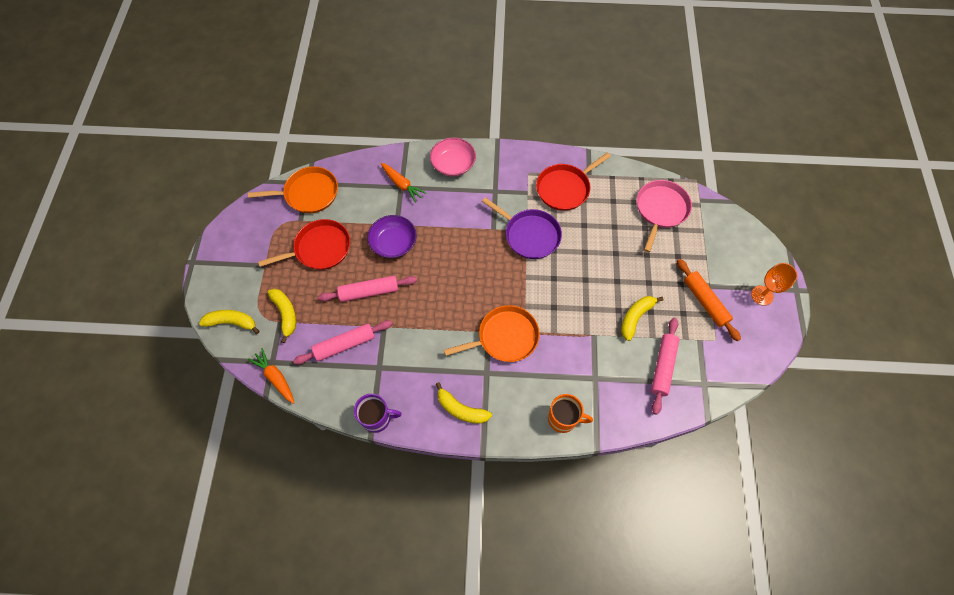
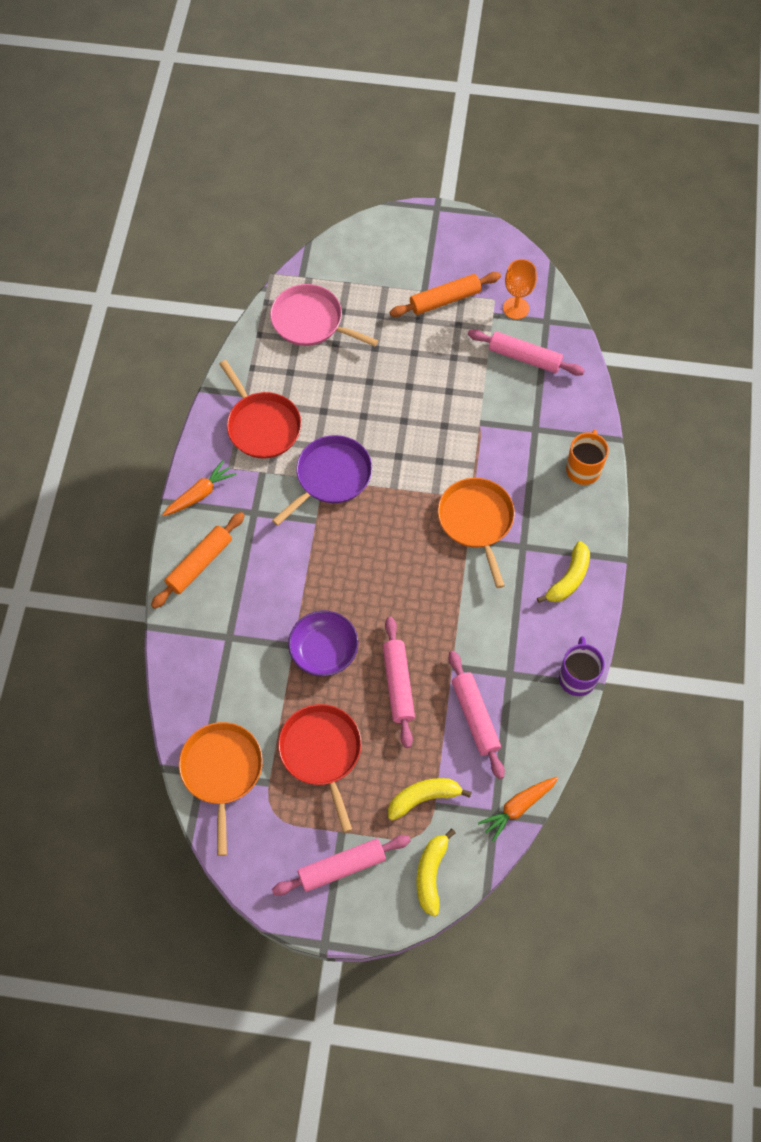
camera: 85 degrees left, 0 degrees up
orange carrot [381,163,426,203] -> orange carrot moved to [162,460,236,516]
pink bowl [430,137,476,176] -> orange rolling pin [151,512,245,609]
yellow banana [621,296,663,341] -> none
orange goblet [751,263,797,306] -> orange goblet moved to [503,259,537,319]
none -> pink rolling pin [272,835,411,896]

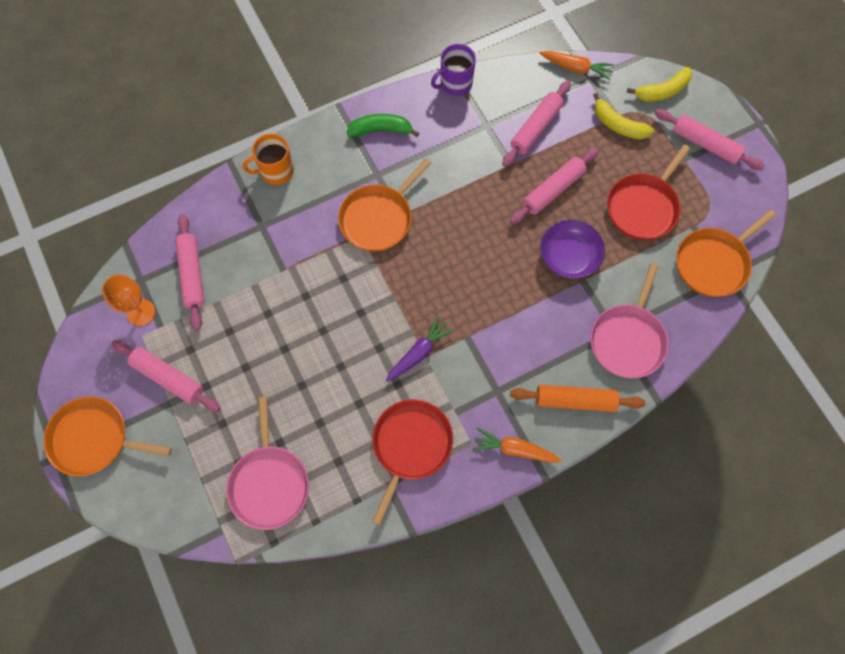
camera: 125 degrees left, 5 degrees up
purple pan [272,435,372,526] -> purple carrot [386,316,454,382]
orange rolling pin [390,272,501,317] -> pink rolling pin [111,340,221,412]
yellow banana [537,541,590,603] -> green banana [347,114,419,137]
none -> orange pan [43,396,172,477]
none -> pink pan [590,263,668,378]

